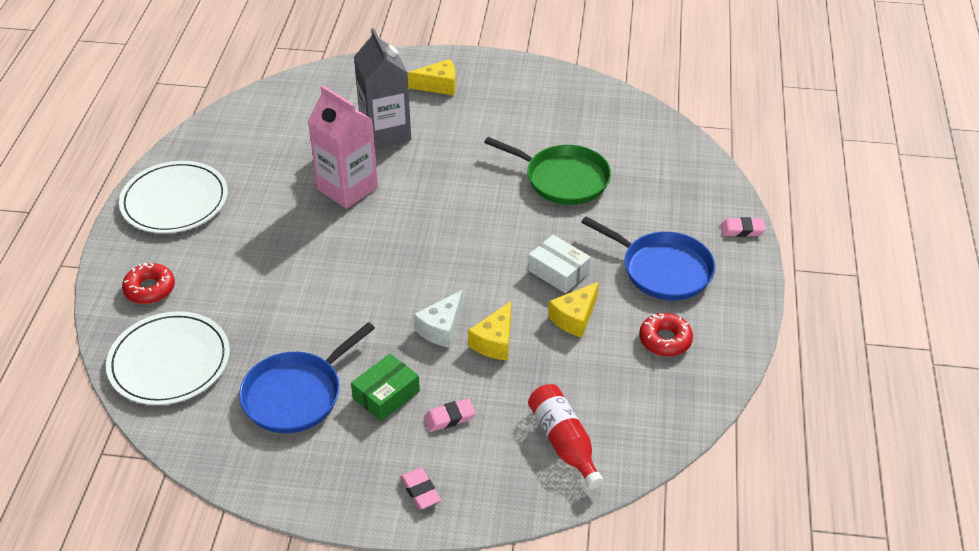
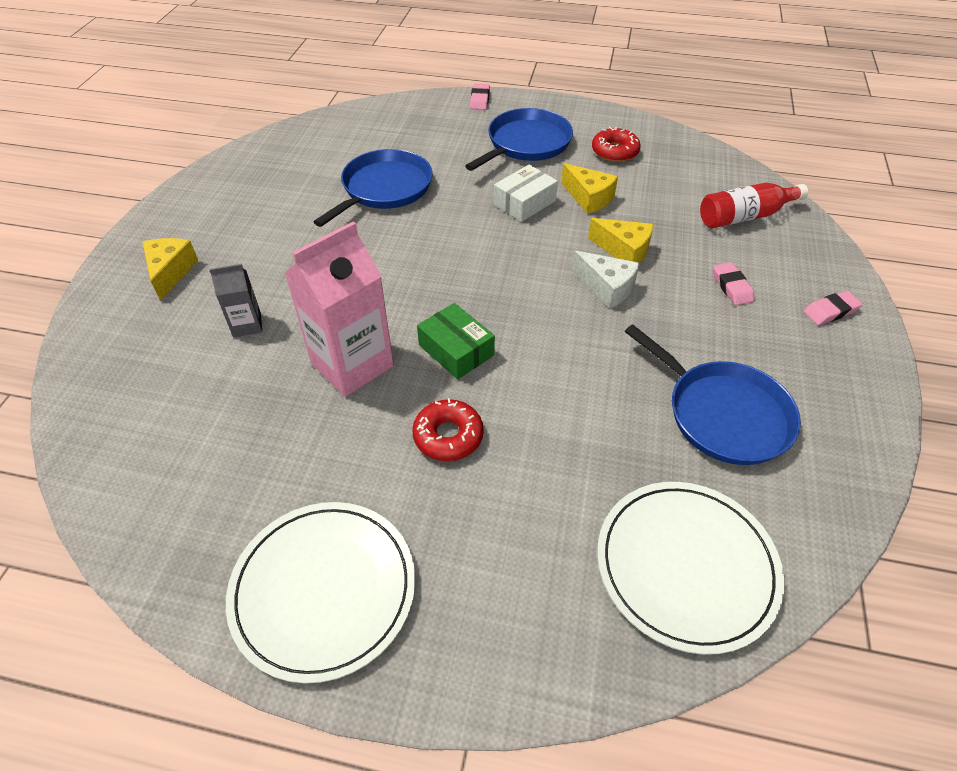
camera: 85 degrees left, 5 degrees up
red donut [122,263,175,304] -> red donut moved to [412,398,484,461]
green box [351,354,420,421] -> green box moved to [417,303,495,380]
grey carton [354,28,411,148] -> grey carton [209,264,262,337], size x0.50
green pan [484,137,611,205] -> blue pan [314,149,432,227]

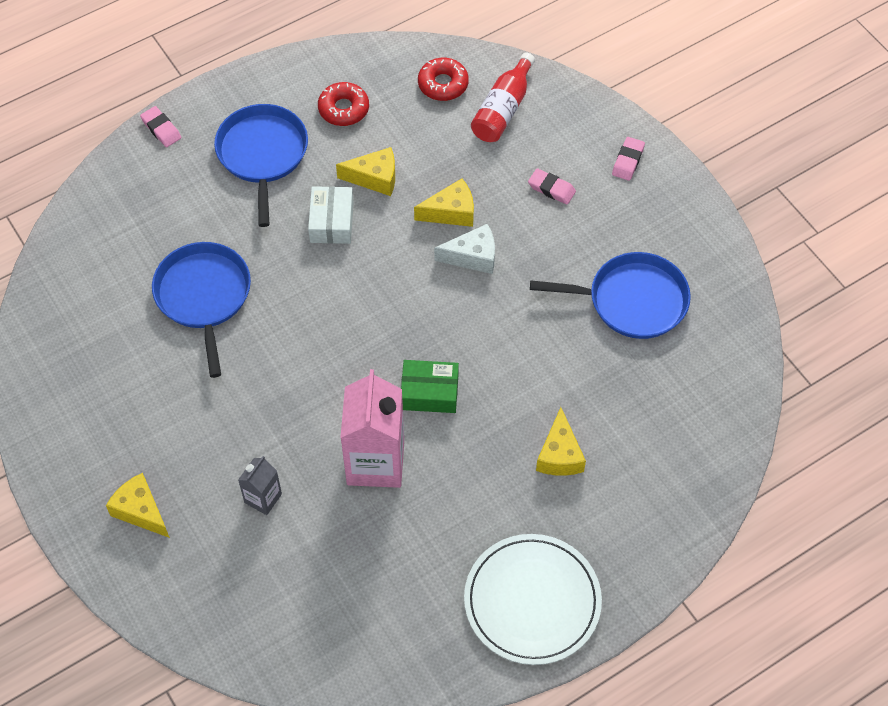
camera: 45 degrees left, 10 degrees up
red donut [412,398,484,461] -> red donut moved to [418,58,469,101]
white plate [597,482,784,655] -> none
none -> yellow cheese [536,407,586,476]

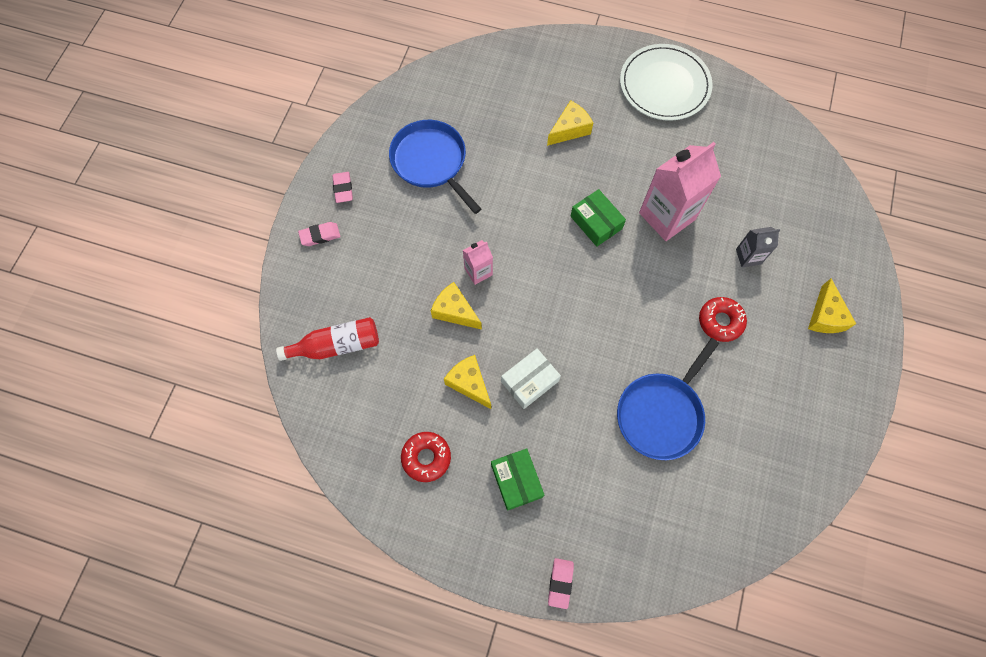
camera: 130 degrees left, 10 degrees up
blue pan [214,104,308,227] -> green box [491,448,544,511]
red donut [418,58,469,101] -> red donut moved to [699,297,747,342]
white cheese [434,224,495,274] -> pink carton [463,240,493,285]
pink eraser [528,168,576,205] -> pink eraser moved to [332,172,353,203]

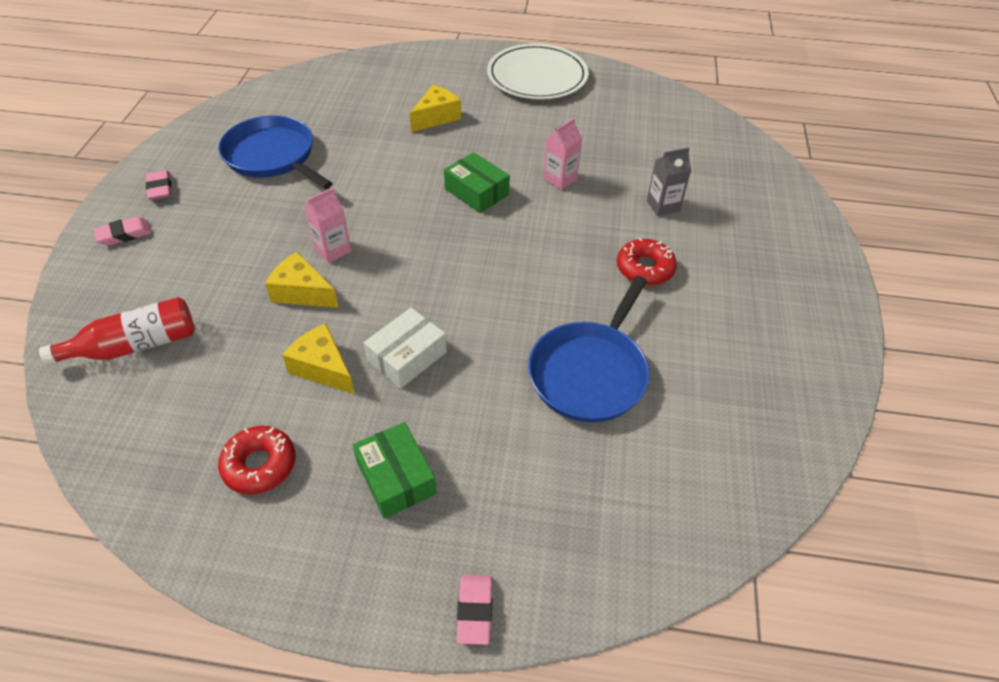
camera: 10 degrees left, 20 degrees down
pink carton [639,142,721,241] -> pink carton [543,118,582,190], size x0.50
yellow cheese [808,278,856,333] -> none

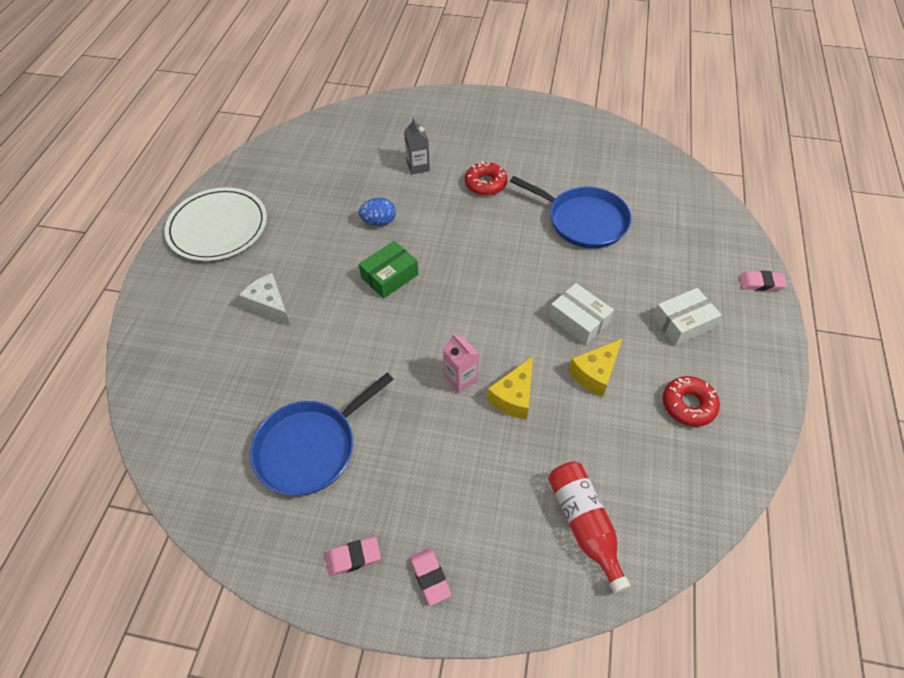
camera: 85 degrees left, 5 degrees up
green box [352,422,437,519] -> white box [653,288,722,346]
yellow cheese [410,85,461,132] -> white cheese [239,273,291,326]
pink carton [543,118,582,190] -> blue egg [359,198,396,226]

